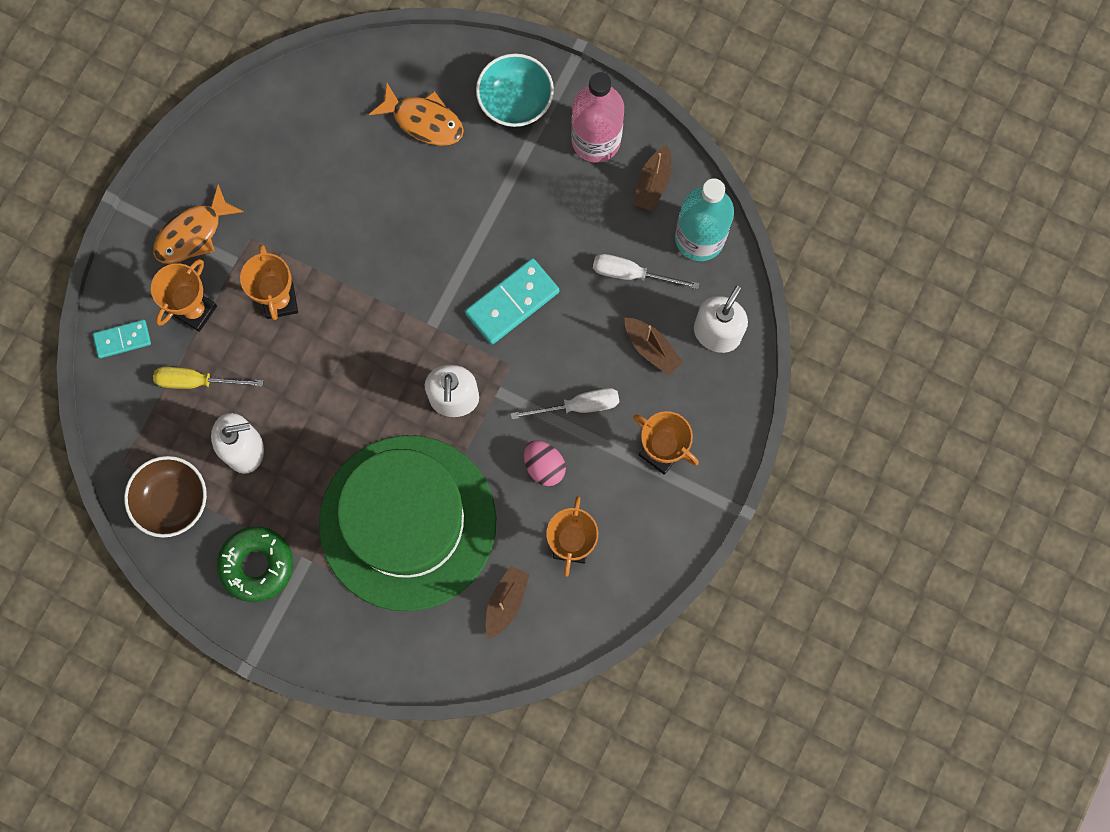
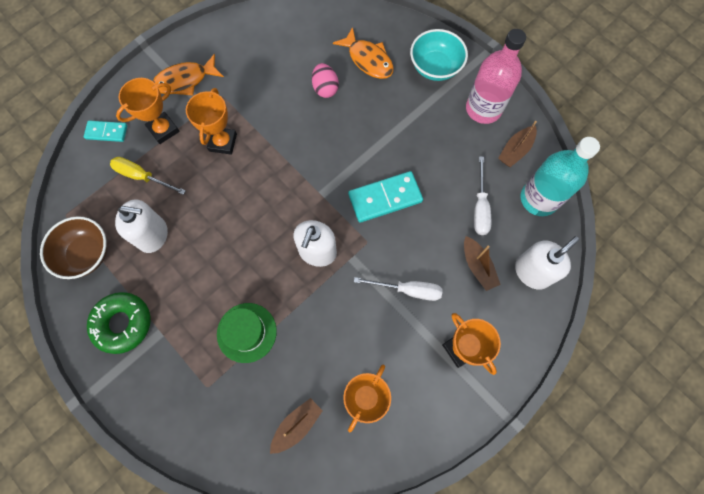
camera: 20 degrees right, 5 degrees down
green hat [319,435,496,611] -> green hat [217,303,277,363], size x0.42
pink egg [524,440,566,486] -> pink egg moved to [312,63,339,98]
white screwdriver [593,254,699,289] -> white screwdriver turned 120 degrees counterclockwise [474,156,491,235]

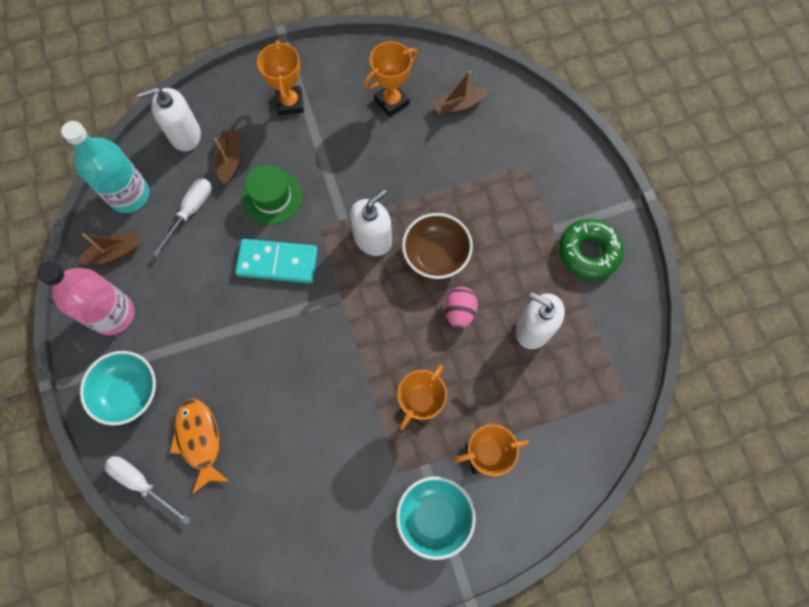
camera: 155 degrees left, 0 degrees up
brown bowl [40,216,107,279] -> brown bowl moved to [402,213,473,279]
turquoise domino [84,120,127,142] -> none
yellow screwdriver [110,157,186,195] -> none
orange fish [153,54,224,96] -> turquoise bowl [396,476,476,560]
green hat [217,303,277,363] -> green hat moved to [242,165,302,225]
pink egg [312,63,339,98] -> pink egg moved to [445,287,478,329]
white screwdriver [354,277,442,301] -> white screwdriver moved to [104,456,191,525]

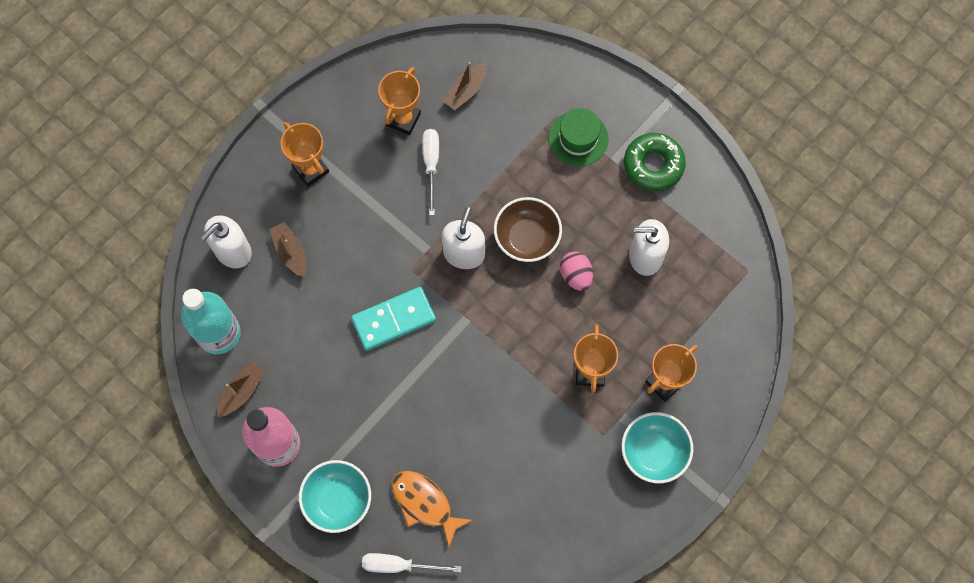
camera: 30 degrees left, 0 degrees up
white screwdriver [152,178,212,257] -> white screwdriver moved to [422,129,439,216]
green hat [242,165,302,225] -> green hat moved to [548,108,609,166]

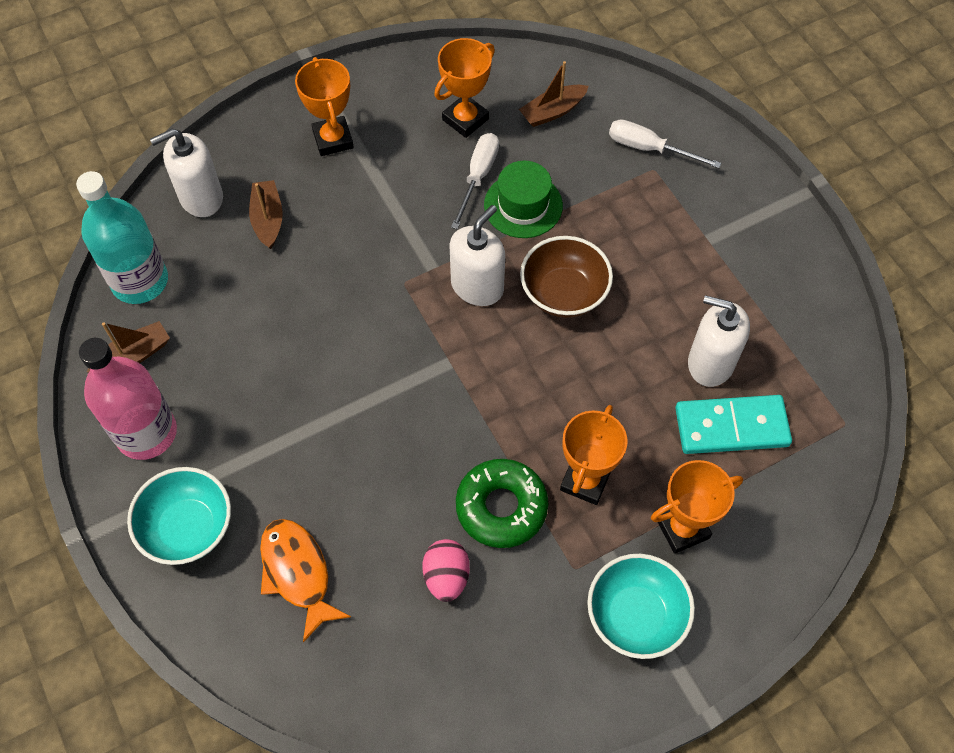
camera: 20 degrees right, 10 degrees down
turquoise domino [351,287,436,351] -> turquoise domino moved to [675,395,792,454]
white screwdriver [362,553,462,573] -> white screwdriver moved to [609,119,721,168]
green hat [548,108,609,166] -> green hat moved to [484,161,563,238]
pink egg [560,251,593,291] -> pink egg moved to [423,539,470,602]
green donut [624,133,686,191] -> green donut moved to [456,459,548,548]

